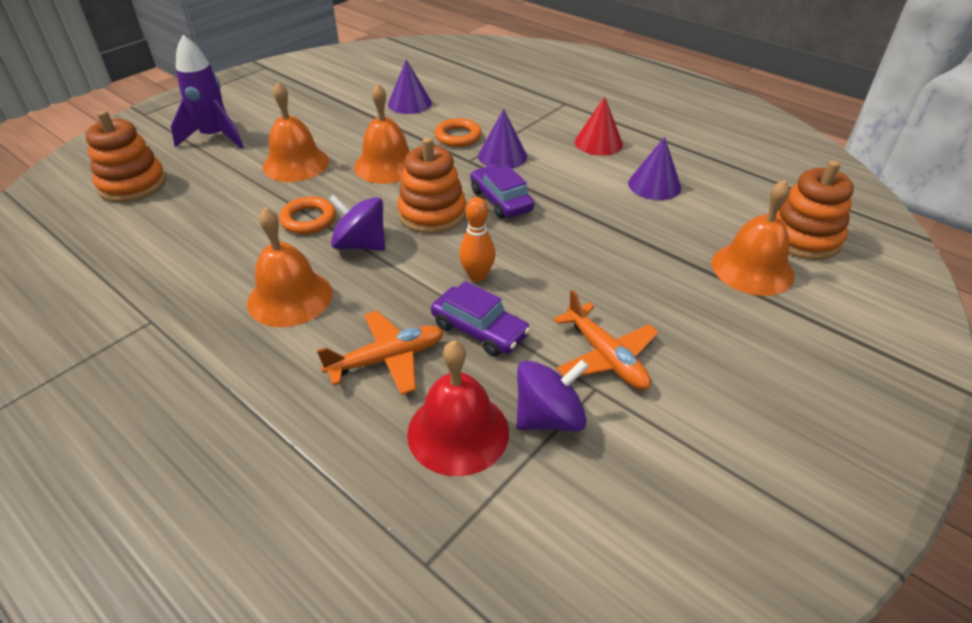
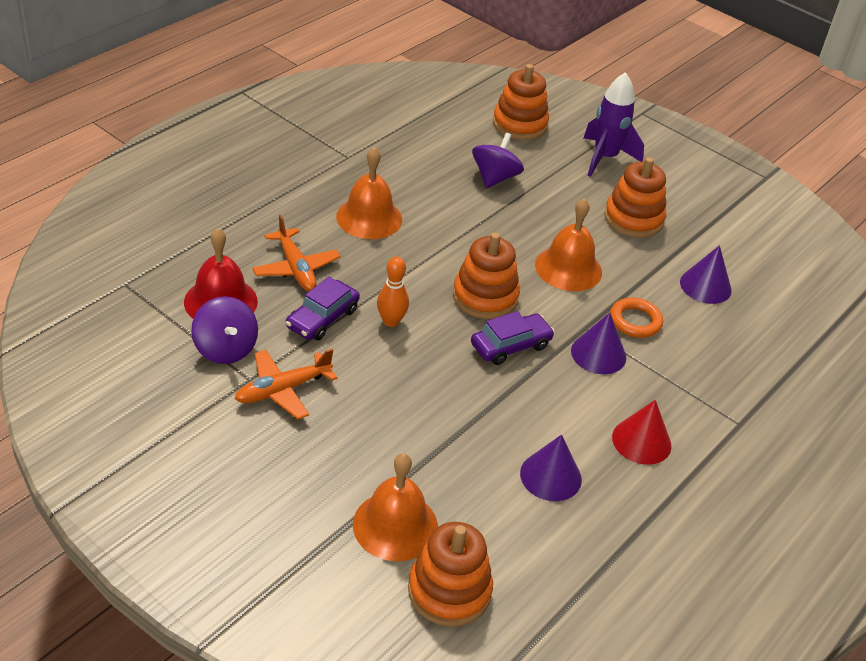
camera: 85 degrees right, 0 degrees up
orange bell [263,82,329,182] -> none
orange ring [279,196,336,234] -> none
purple spinning top [328,195,385,251] -> purple spinning top moved to [472,133,524,188]
none -> orange stacking toy [604,157,666,238]

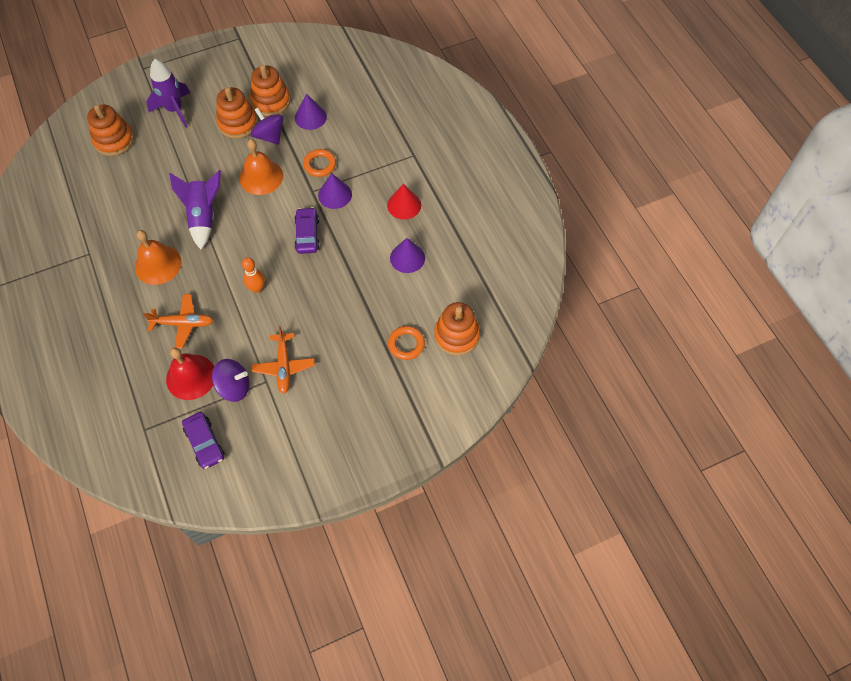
camera: 60 degrees left, 20 degrees up
purple car [286,277,360,341] -> purple car moved to [182,412,225,469]
orange bell [353,453,438,561] -> orange ring [388,326,425,360]
orange stacking toy [453,233,520,319] -> orange stacking toy moved to [250,65,291,116]
purple spinning top [472,133,524,188] -> purple spinning top moved to [251,108,284,145]
none -> purple rocket [169,170,221,249]

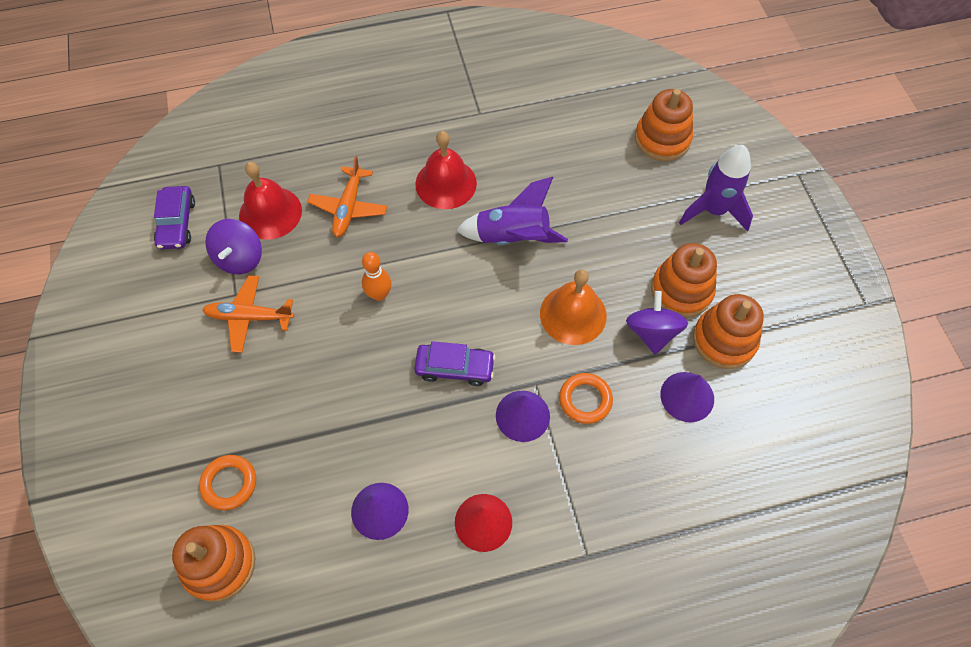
camera: 100 degrees right, 0 degrees up
orange bell [135,230,182,285] -> red bell [415,131,477,209]
purple car [182,412,225,469] -> purple car turned 75 degrees counterclockwise [154,186,195,249]
purple spinning top [251,108,284,145] -> purple spinning top turned 60 degrees counterclockwise [626,291,688,354]

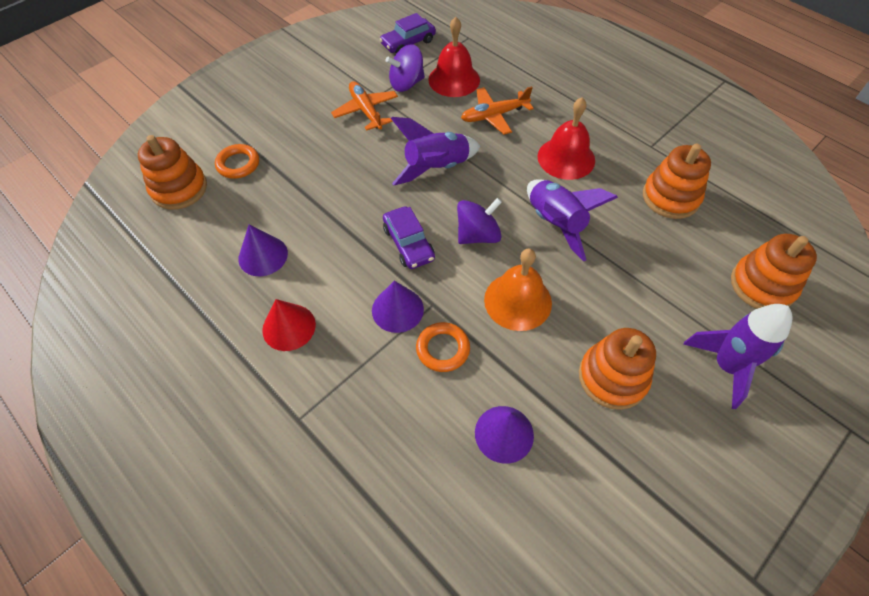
camera: 60 degrees right, 5 degrees down
orange bowling pin [362,252,392,301] -> purple rocket [391,117,481,185]
purple spinning top [626,291,688,354] -> purple spinning top moved to [457,198,502,244]
orange stacking toy [693,294,764,369] -> orange stacking toy moved to [643,144,711,219]

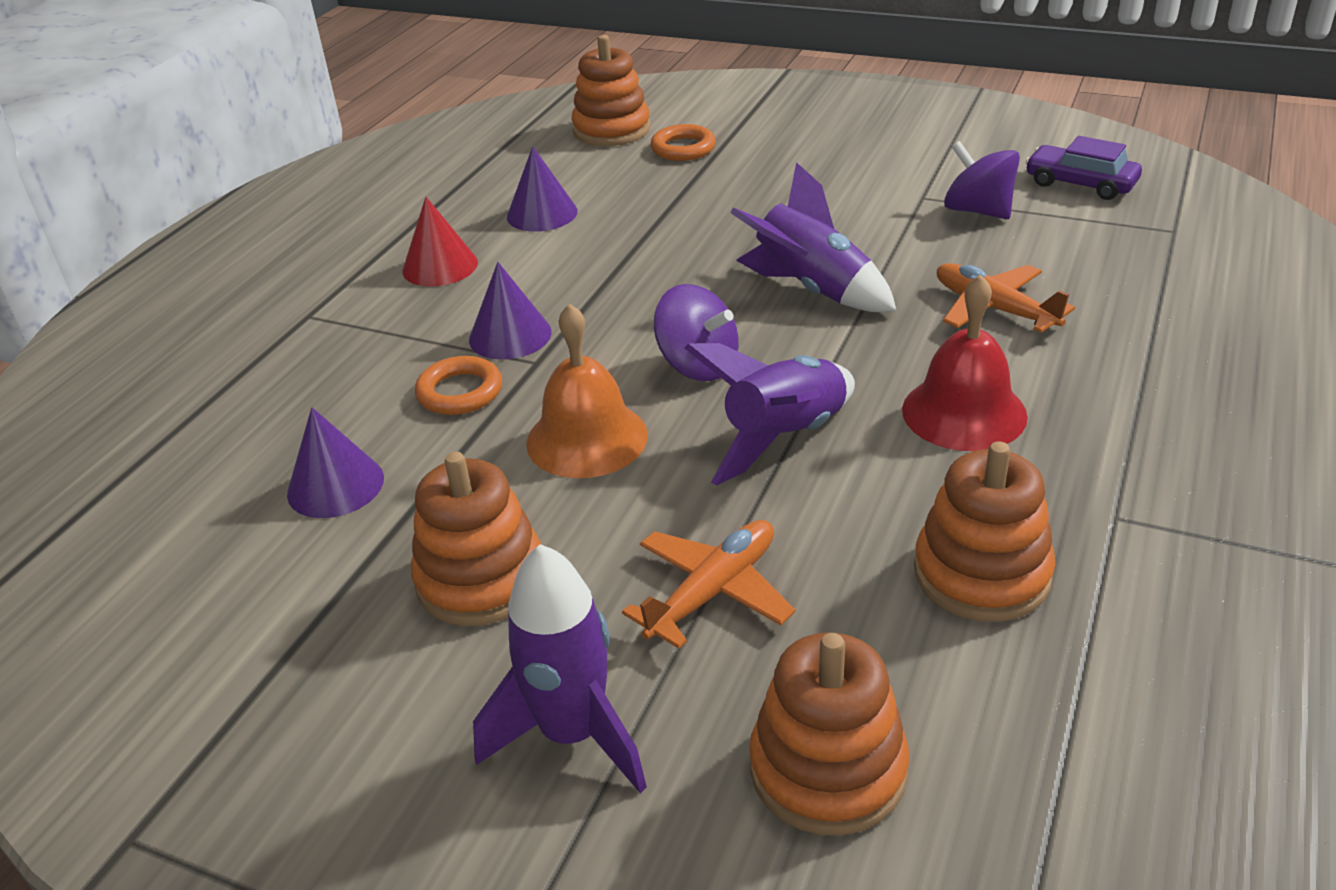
camera: 70 degrees right, 20 degrees down
orange plane [331,81,398,131] -> orange plane moved to [622,520,795,649]
purple car [383,206,435,269] -> none
red bell [428,17,480,97] -> none

